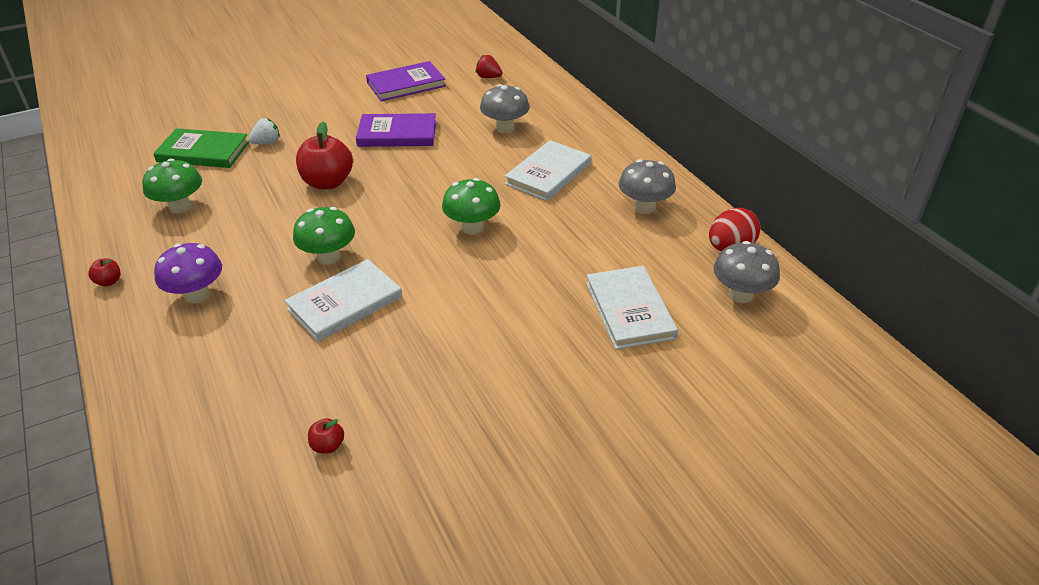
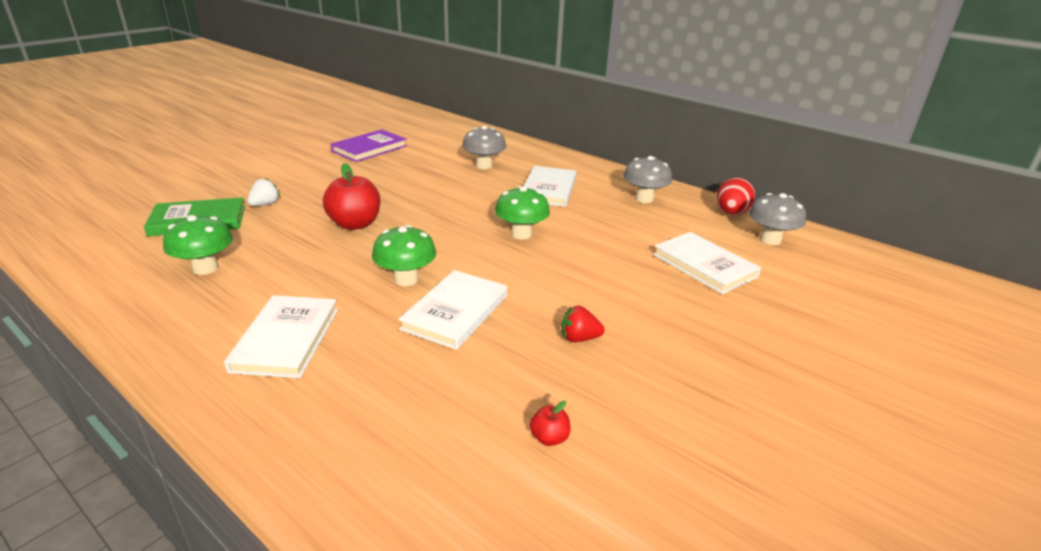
camera: 25 degrees left, 10 degrees down
red apple [88,258,121,286] -> none
purple mushroom [154,243,222,303] -> white book [224,295,338,378]
purple book [356,113,436,147] -> none
red strawberry [475,55,503,78] -> red strawberry moved to [561,306,605,342]

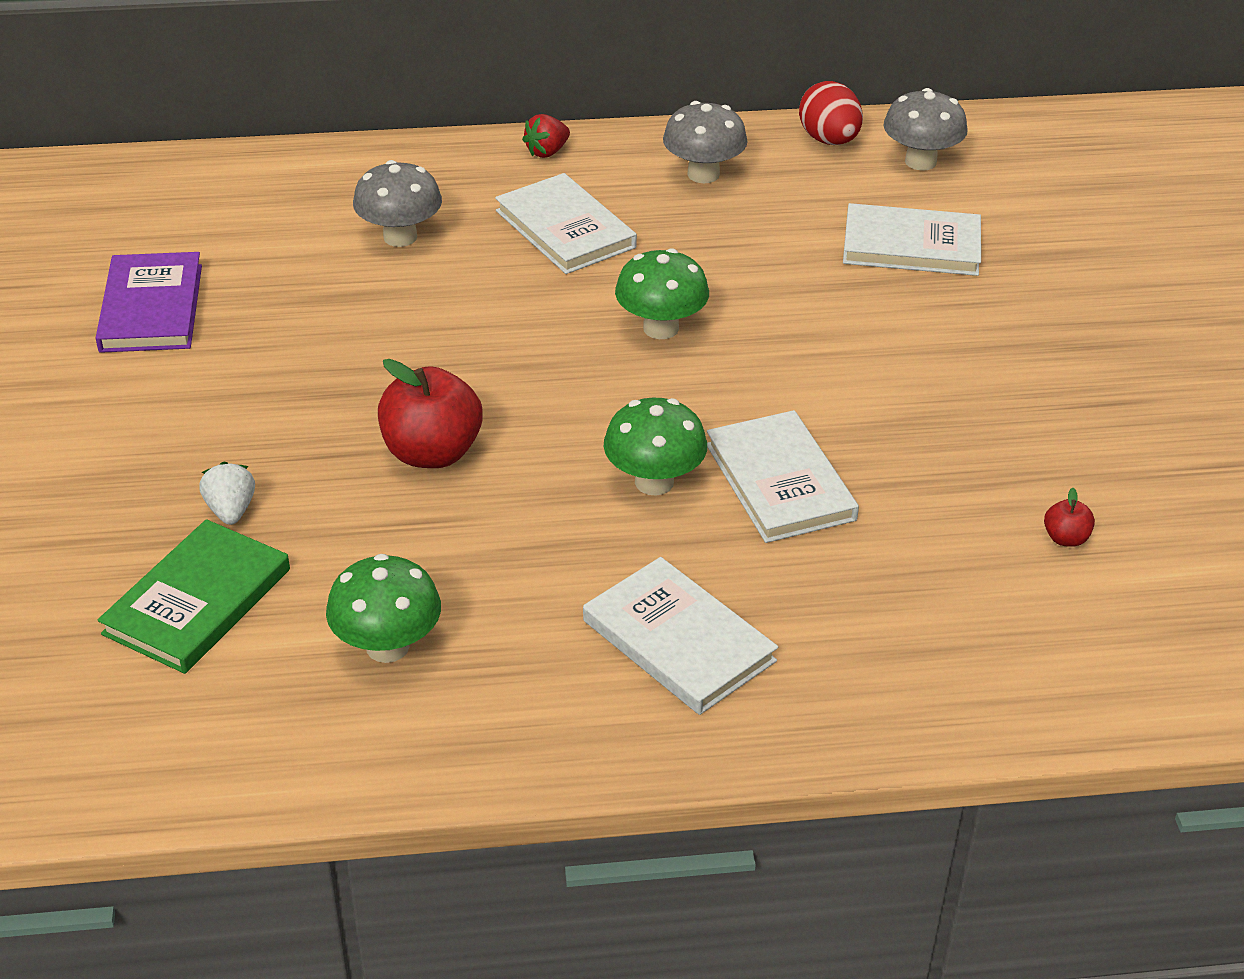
camera: 45 degrees left, 10 degrees up
red strawberry [561,306,605,342] -> red strawberry moved to [522,114,570,158]

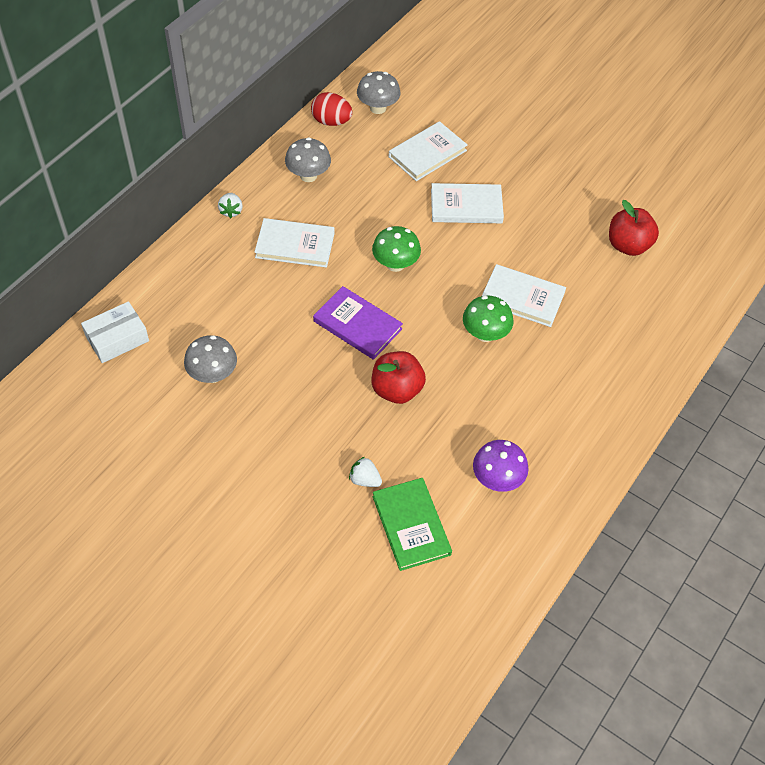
camera: 50 degrees left, 15 degrees up
purple book [95,252,202,353] -> purple book moved to [313,286,403,360]
green mushroom [326,554,441,663] -> purple mushroom [473,440,529,492]
grey mushroom [353,160,442,247] -> grey mushroom moved to [184,335,237,383]
red strawberry [522,114,570,158] -> white strawberry [218,193,243,218]
white book [583,557,778,715] -> white book moved to [431,183,504,223]
red apple [1044,488,1095,547] -> red apple [609,200,659,256], size x2.21
none -> white box [81,301,149,363]

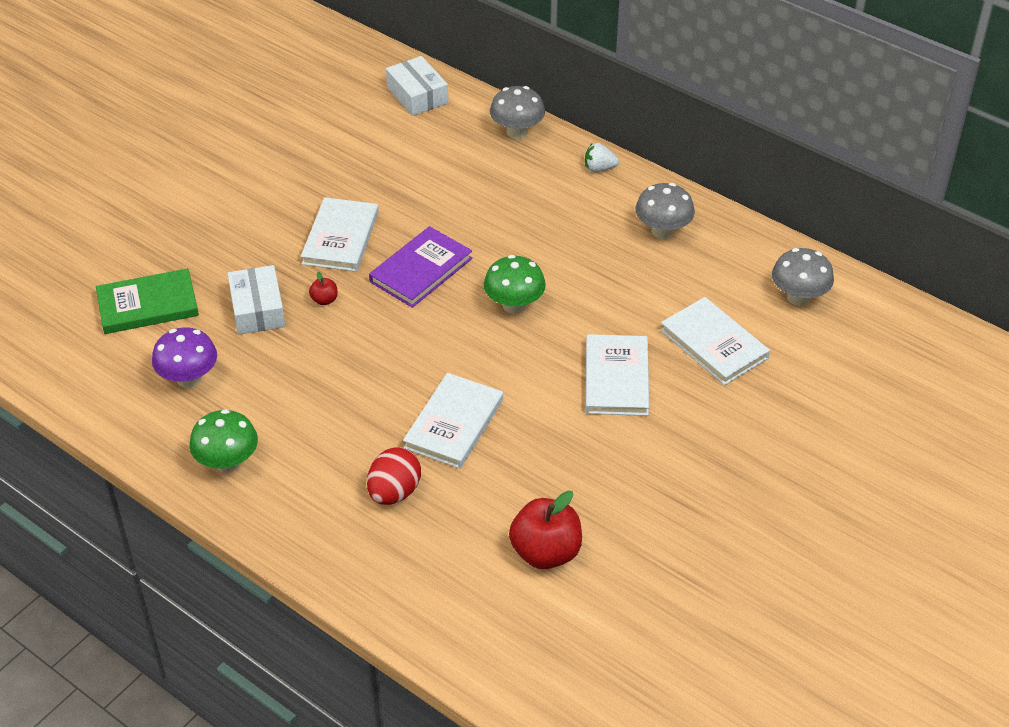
camera: 95 degrees right, 10 degrees down
grey mushroom [184,335,237,383] -> grey mushroom moved to [490,86,545,139]
white book [254,218,335,268] -> white book moved to [301,197,379,272]
red egg [311,92,353,126] -> red egg moved to [367,447,421,505]
white strawberry [349,457,382,487] -> none
red apple [372,351,426,404] -> red apple [309,272,337,305], size x0.45
green mushroom [463,296,513,342] -> green mushroom moved to [189,409,258,473]
none -> white box [227,265,285,335]

